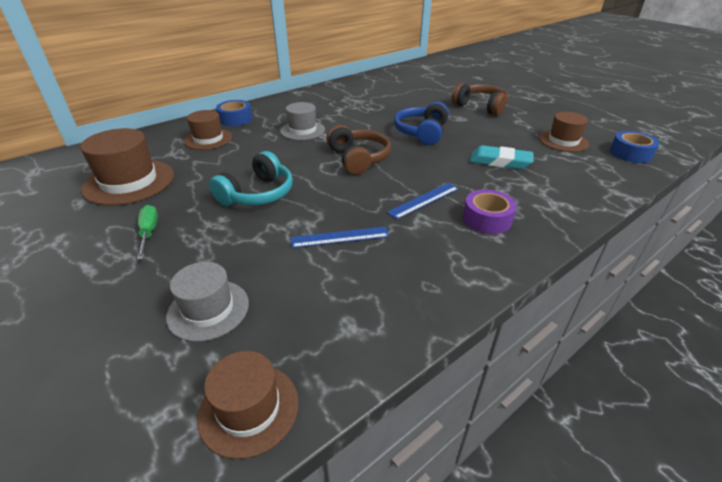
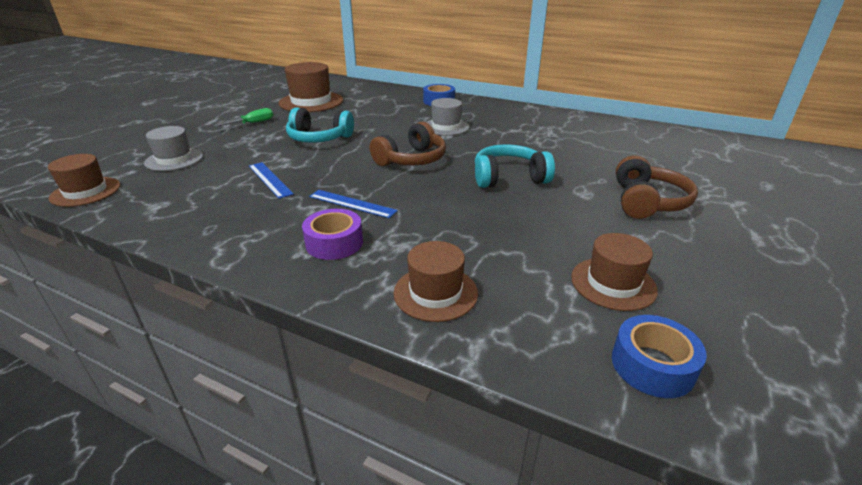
camera: 65 degrees right, 5 degrees down
brown hat [184,110,232,150] -> brown hat moved to [394,241,478,322]
blue headphones [394,102,449,145] -> turquoise headphones [475,144,555,188]
turquoise eraser [470,145,534,169] -> none

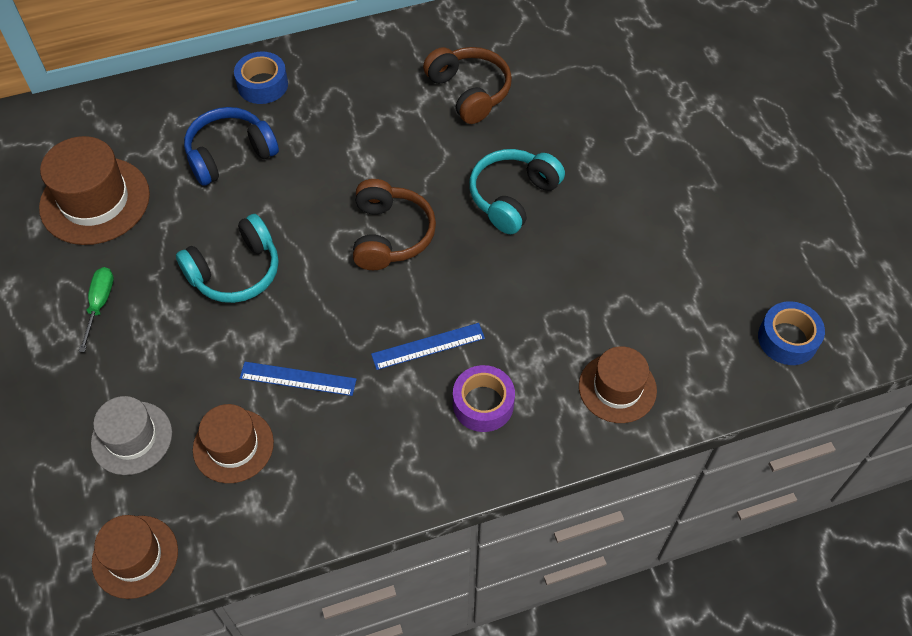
camera: 45 degrees left, 25 degrees up
grey hat [427,98,469,136] -> none
brown hat [571,233,658,311] -> brown hat moved to [193,404,274,483]
brown headphones [616,155,698,219] -> brown headphones moved to [423,47,512,124]
none -> blue headphones [184,107,279,186]

